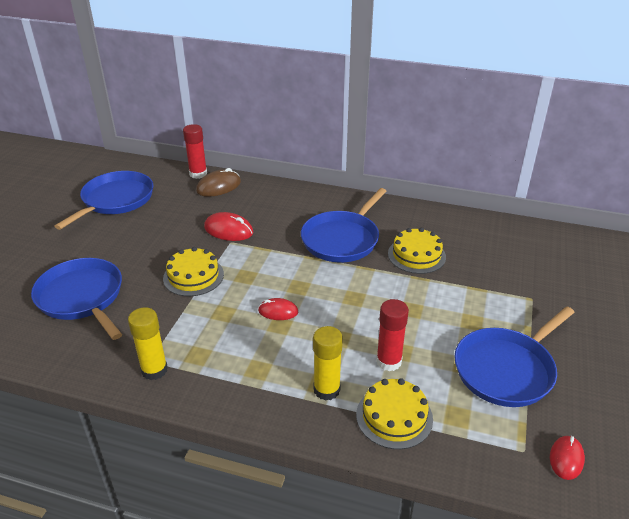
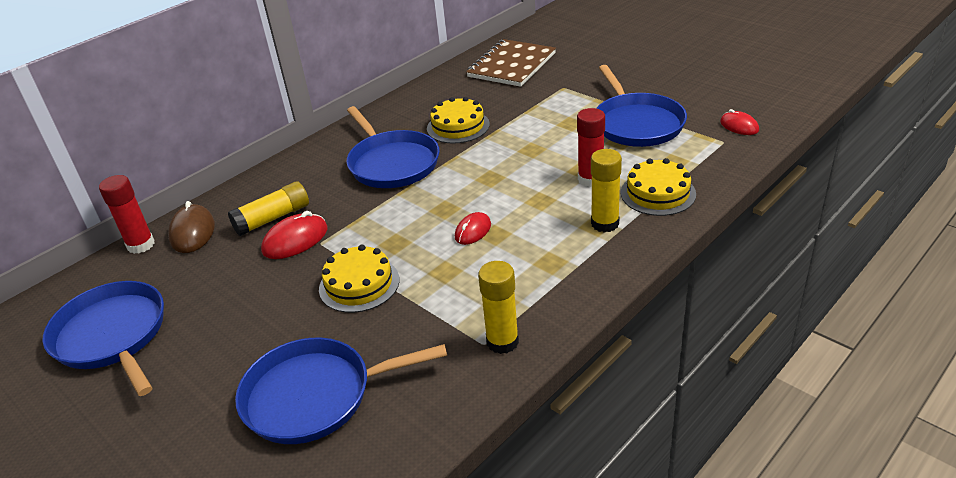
camera: 60 degrees left, 0 degrees up
none -> yellow glue stick [228,181,309,236]
none -> brown notebook [466,39,556,87]

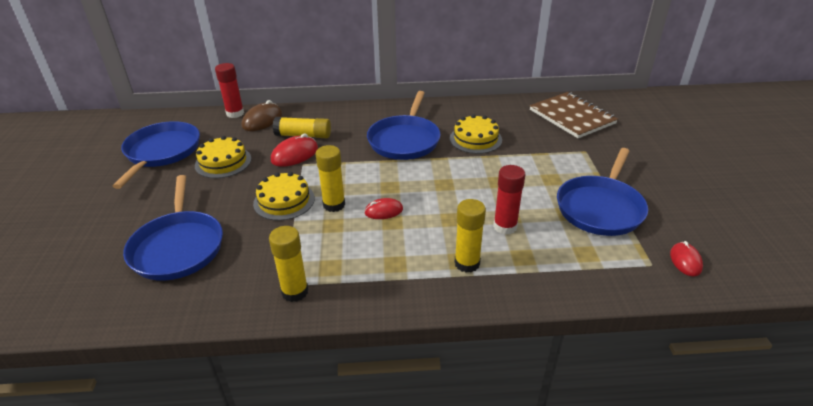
camera: 40 degrees right, 0 degrees up
blue pan [235,338,447,444] -> blue pan turned 135 degrees counterclockwise [123,175,223,281]
red mouse [261,211,327,259] -> red mouse turned 45 degrees counterclockwise [271,133,318,167]
brown notebook [466,39,556,87] -> brown notebook turned 75 degrees clockwise [530,92,618,138]
yellow cake [621,158,696,216] -> yellow cake moved to [195,136,252,178]
none -> yellow glue stick [316,145,345,212]

